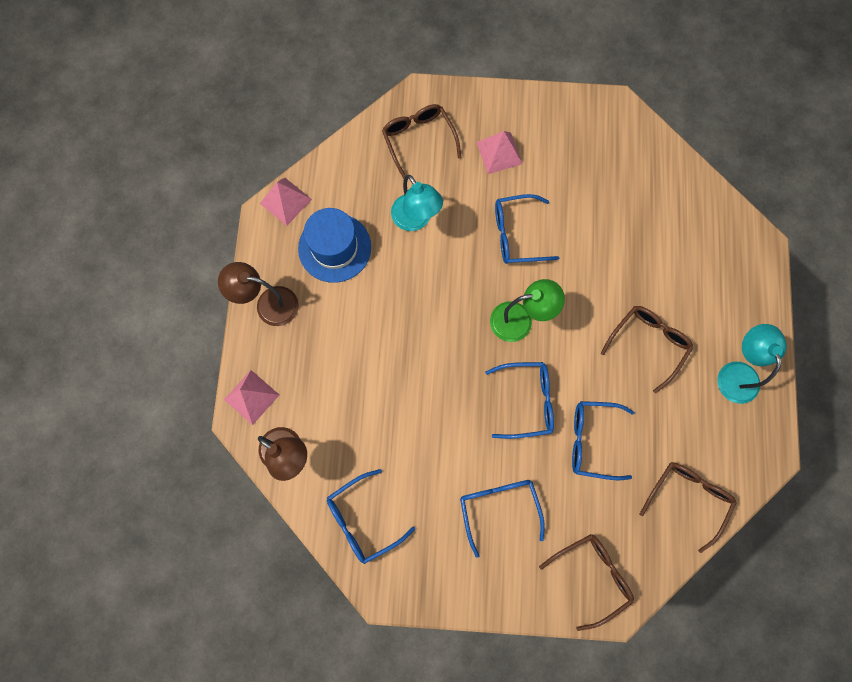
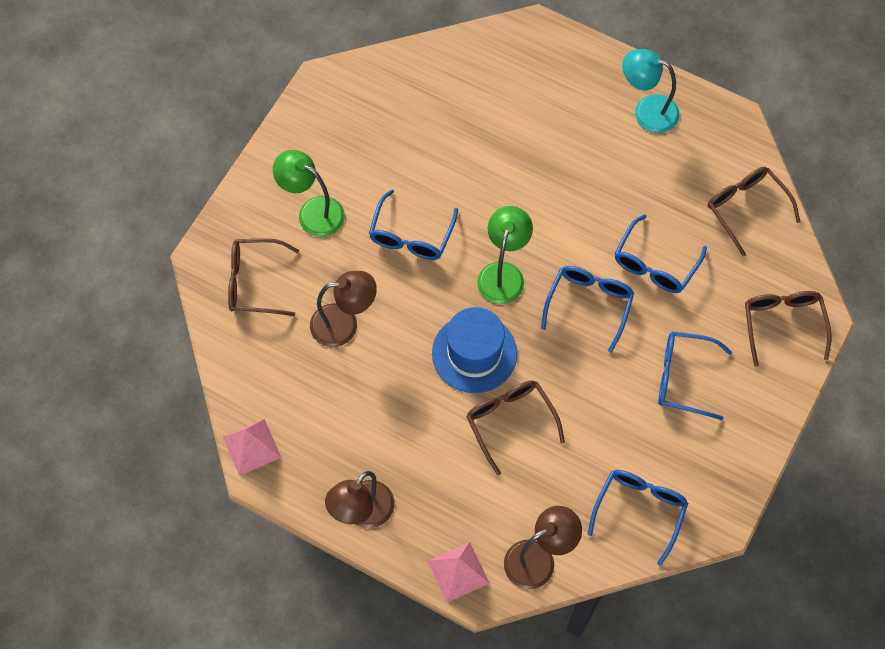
camera: 65 degrees left, 10 degrees down
blue hat [298,208,371,283] -> blue hat moved to [432,307,517,393]
blue glasses [327,469,415,564] -> blue glasses turned 150 degrees counterclockwise [587,470,688,566]
turquoise lamp [391,175,443,231] -> brown lamp [310,271,377,347]
pink pyramid [476,131,522,174] -> green lamp [273,150,345,237]
brown glasses [601,306,693,393] -> brown glasses moved to [466,380,565,475]

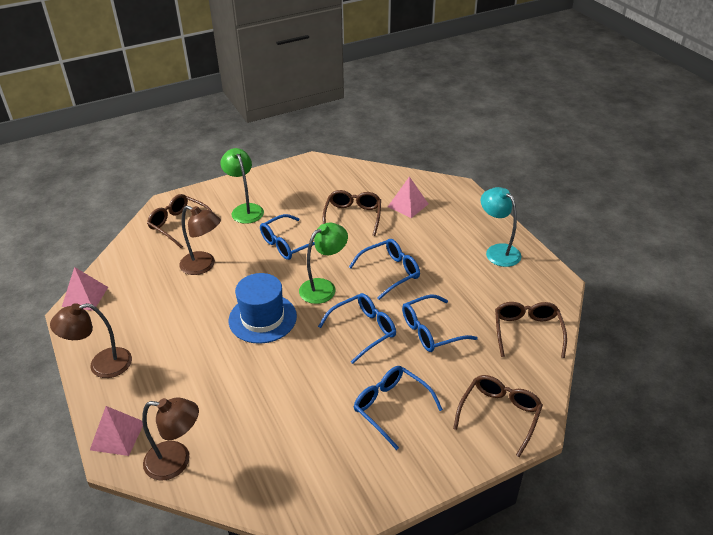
camera: 35 degrees right, 25 degrees down
brown glasses [466,380,565,475] -> brown glasses moved to [322,190,381,236]
blue glasses [587,470,688,566] -> blue glasses moved to [349,239,420,300]
none -> pink pyramid [388,176,428,218]

